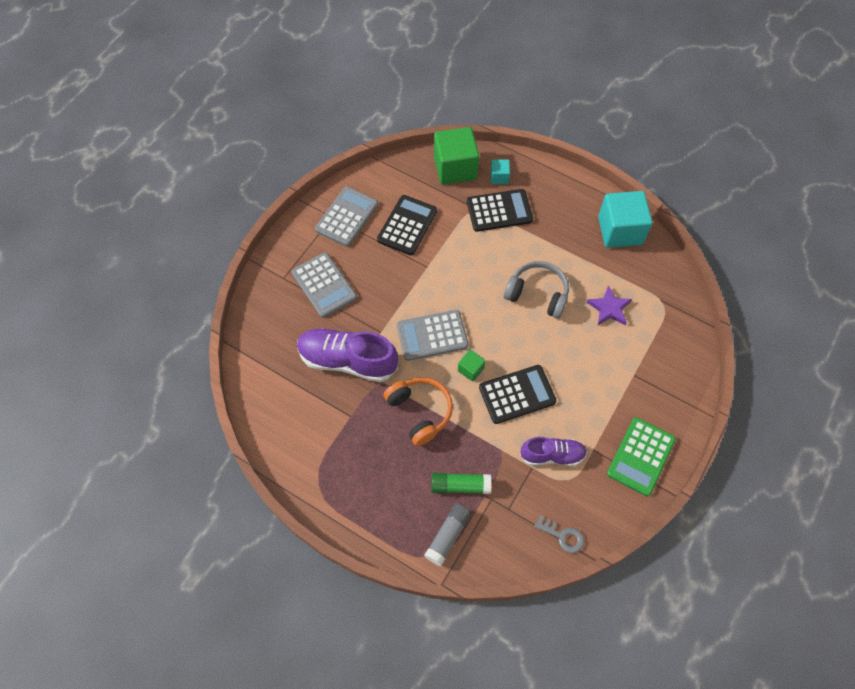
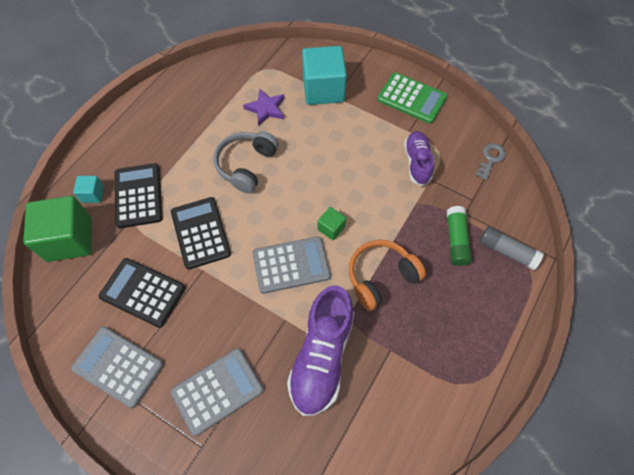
camera: 90 degrees left, 0 degrees up
grey calculator [397,310,468,361] -> grey calculator turned 90 degrees counterclockwise [252,236,331,294]
black calculator [479,365,557,424] -> black calculator moved to [171,197,231,269]
turquoise cube [598,191,653,248] -> turquoise cube moved to [302,46,347,105]

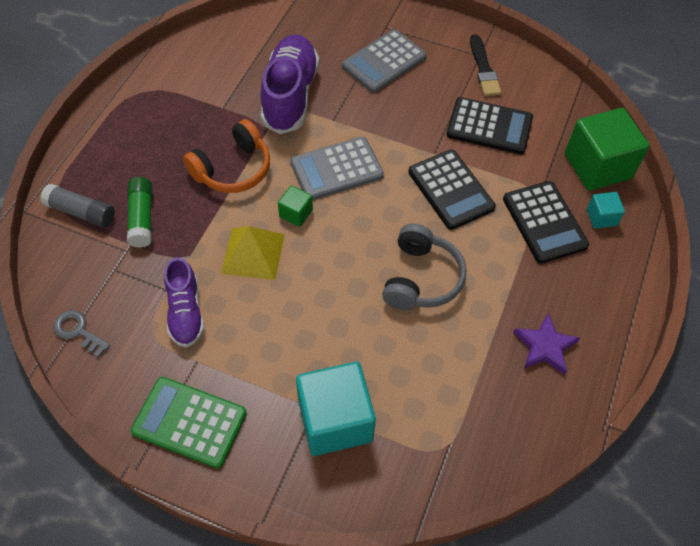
camera: 170 degrees right, 5 degrees down
grey calculator [71,326,164,408] -> black brush [470,34,501,96]
purple star [243,89,285,126] -> purple star moved to [513,313,580,375]
grey key [476,143,506,180] -> grey key turned 105 degrees clockwise [53,310,110,358]
none -> yellow pyramid [221,226,285,280]

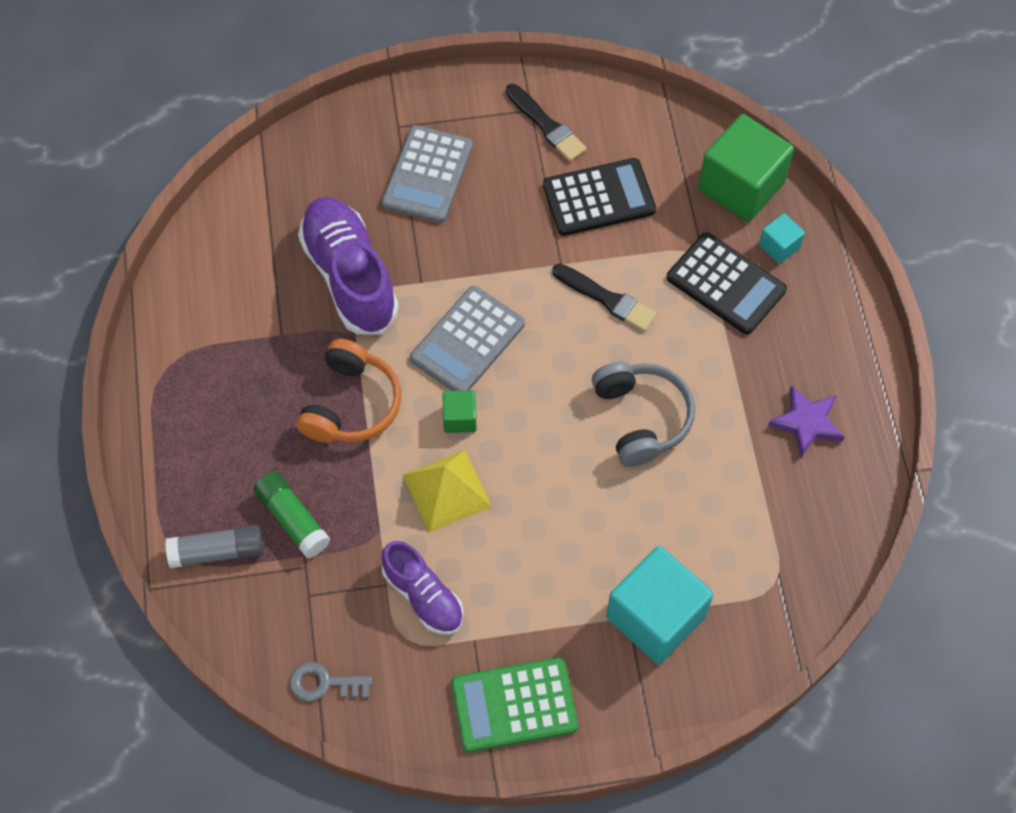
camera: 30 degrees left, 5 degrees up
black calculator [408,149,496,230] -> black brush [552,264,657,332]

